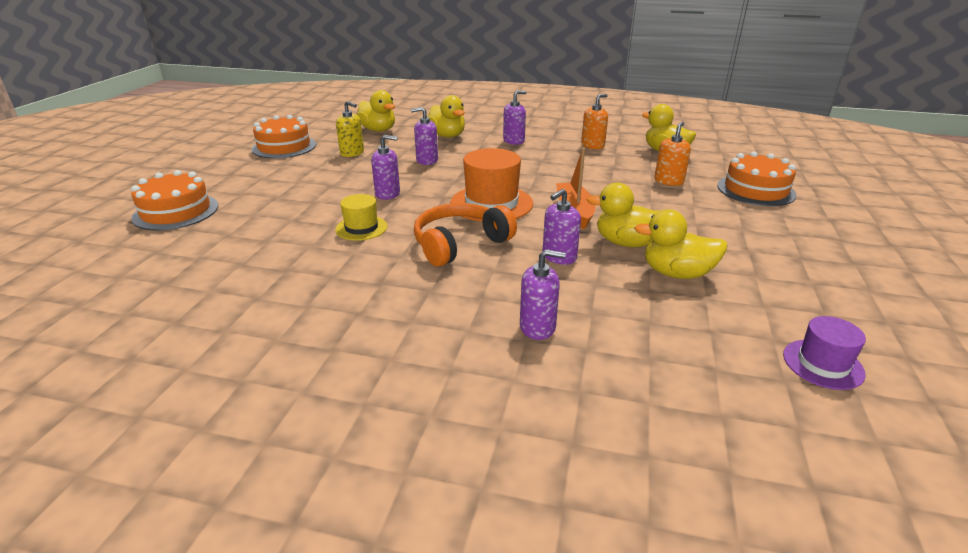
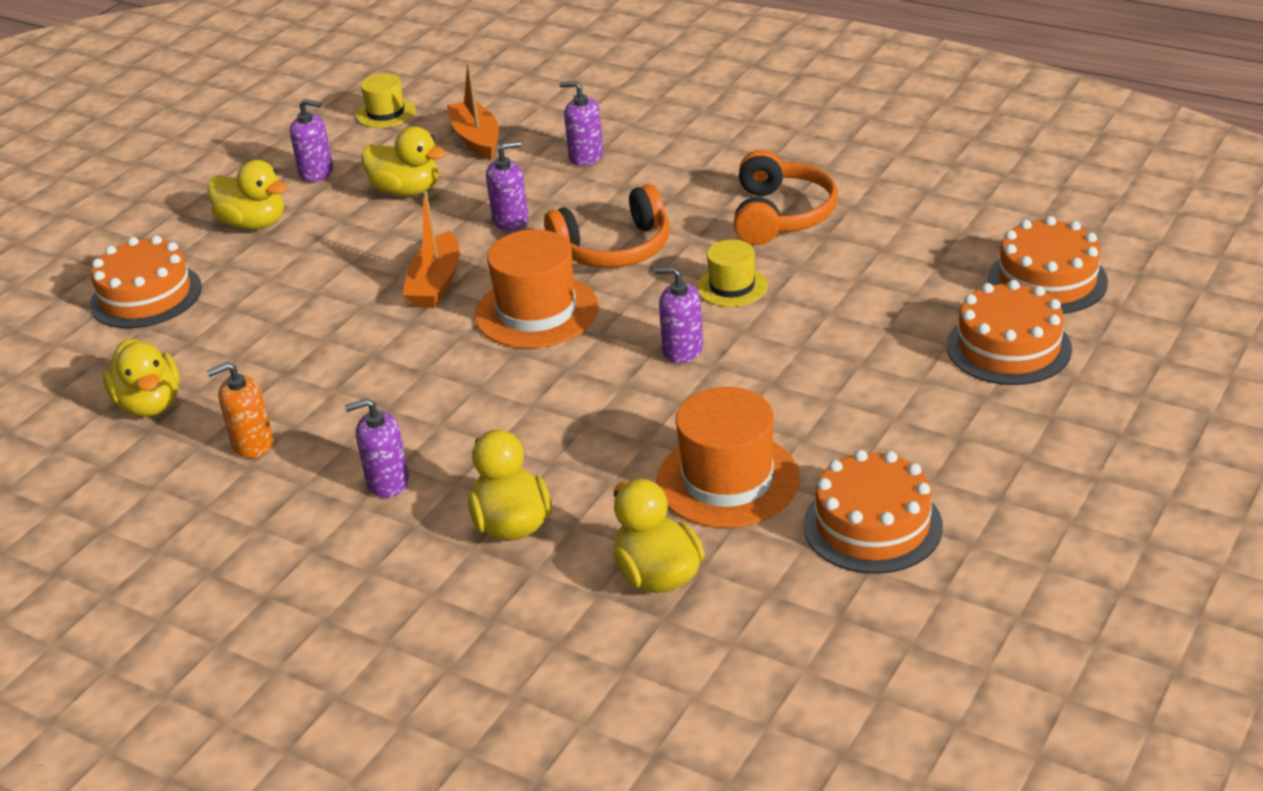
camera: 160 degrees left, 5 degrees up
yellow soap dispenser [336,101,364,157] -> orange hat [656,387,800,528]
purple soap dispenser [411,107,438,165] -> purple soap dispenser moved to [290,99,333,182]
yellow duck [586,183,659,247] -> yellow duck moved to [207,160,287,230]
orange soap dispenser [654,122,691,186] -> none
purple hat [783,316,866,390] -> yellow hat [356,73,416,128]
none -> orange boat [447,64,499,160]
none -> orange headphones [734,150,838,245]
none -> orange cake [988,216,1108,314]

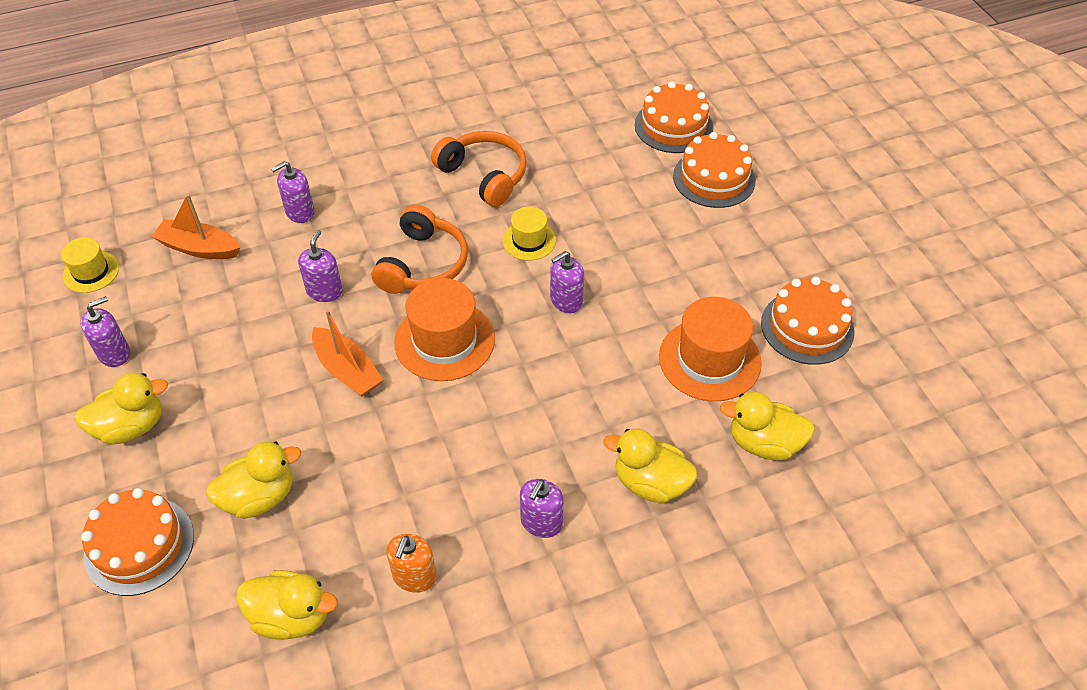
camera: 55 degrees left, 15 degrees up
yellow duck [361,126,446,196] -> yellow duck moved to [206,442,301,519]

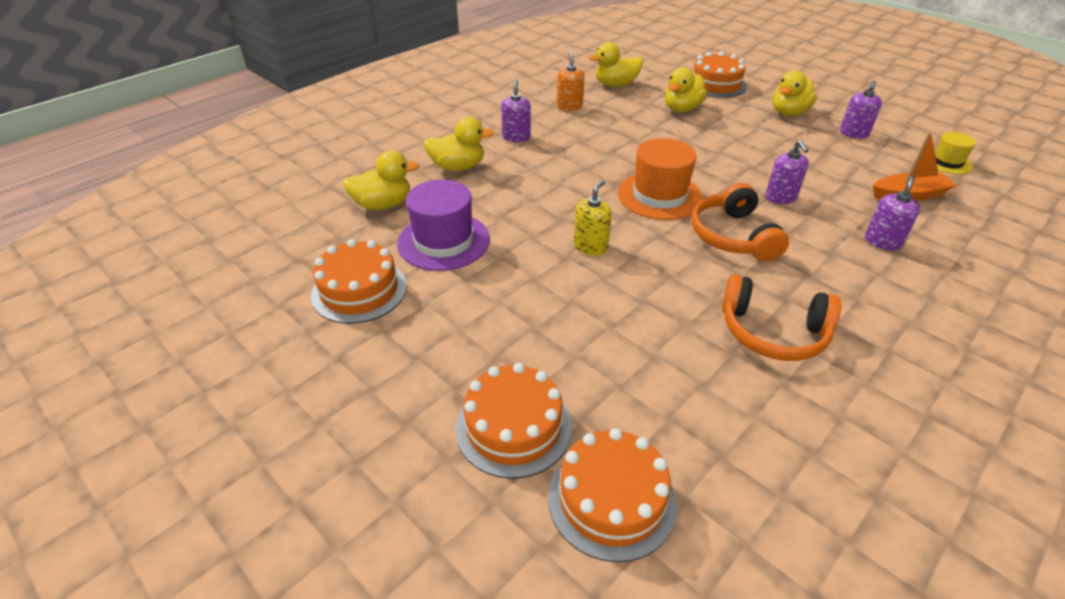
camera: 155 degrees right, 10 degrees down
orange boat [312,310,383,397] -> none
yellow hat [503,206,556,261] -> none
purple soap dispenser [550,251,584,313] -> yellow soap dispenser [574,180,612,255]
orange hat [659,297,762,401] -> purple hat [397,180,490,271]

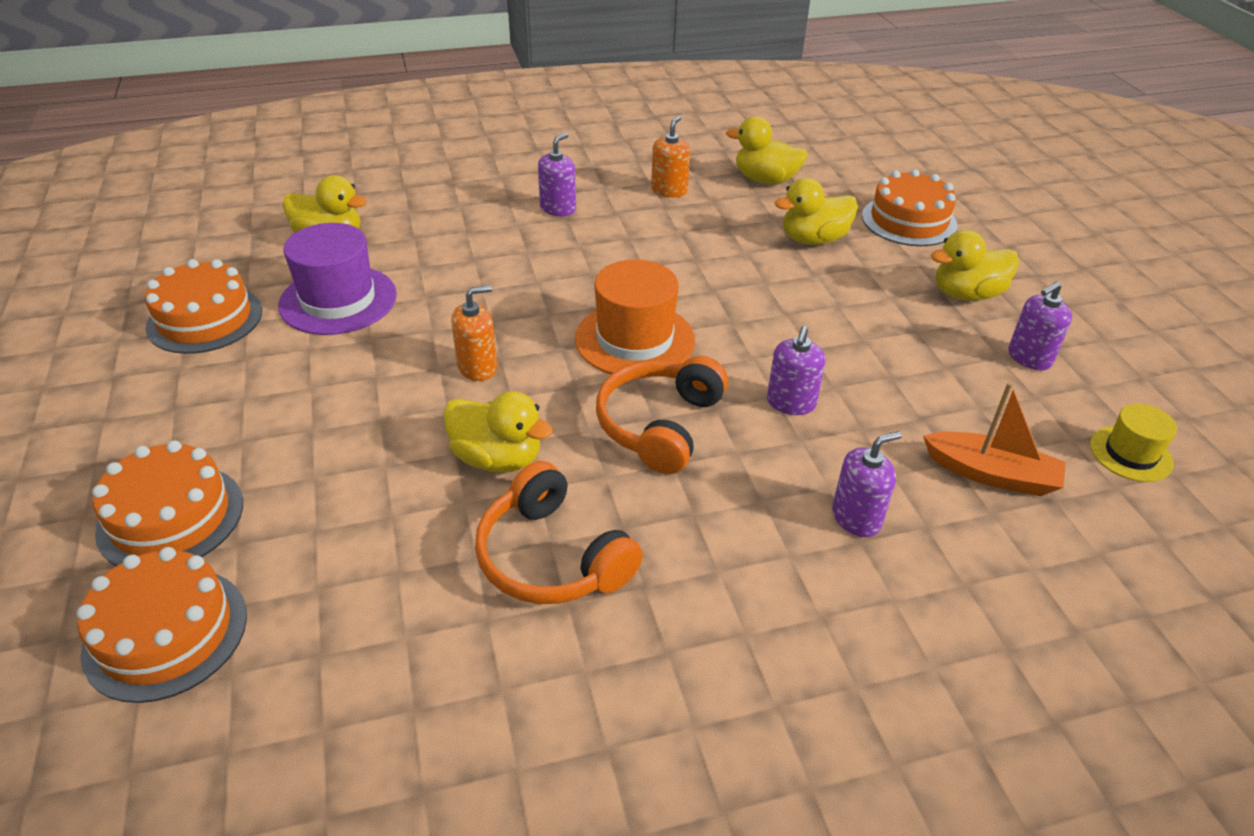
camera: 30 degrees right, 0 degrees up
yellow duck [424,117,494,171] -> yellow duck moved to [443,391,553,473]
yellow soap dispenser [574,180,612,255] -> orange soap dispenser [451,285,497,381]

